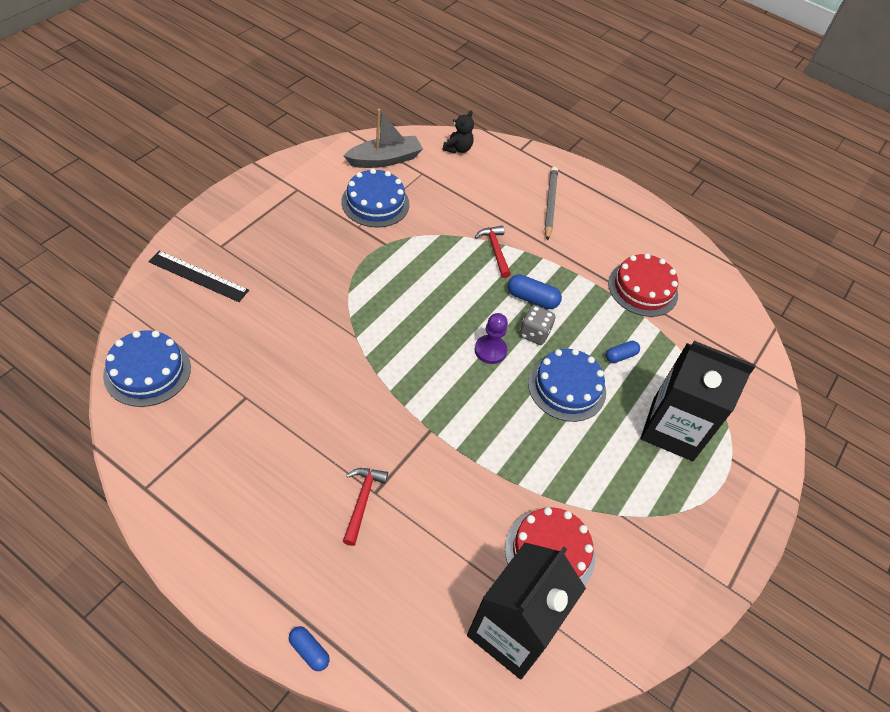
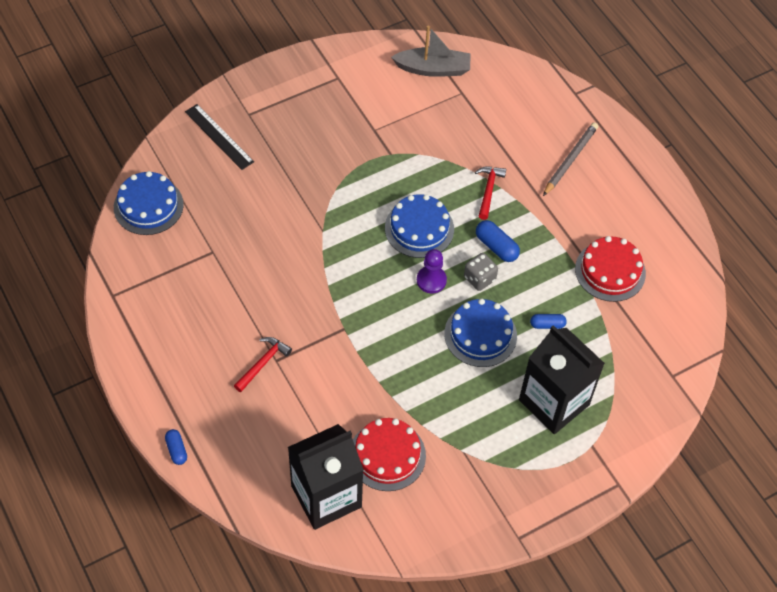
camera: 30 degrees right, 5 degrees up
blue cake [341,168,409,228] -> blue cake moved to [385,194,454,258]
black teddy bear [443,111,474,154] -> none

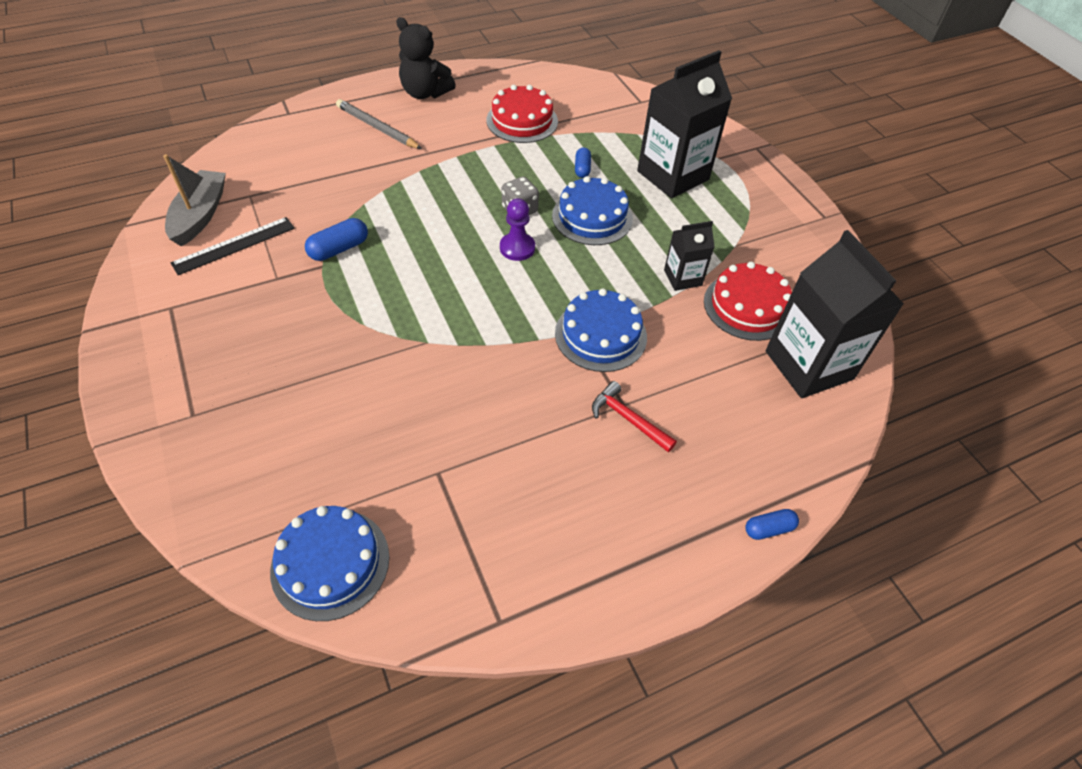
camera: 85 degrees left, 5 degrees down
black ruler [185,104,254,170] -> black ruler moved to [171,217,295,275]
blue cake [385,194,454,258] -> blue cake moved to [555,288,647,372]
red hammer [475,167,506,220] -> none
blue capsule [476,220,520,262] -> blue capsule moved to [305,218,368,261]
none -> black teddy bear [396,17,456,99]
none -> black carton [664,221,715,291]

